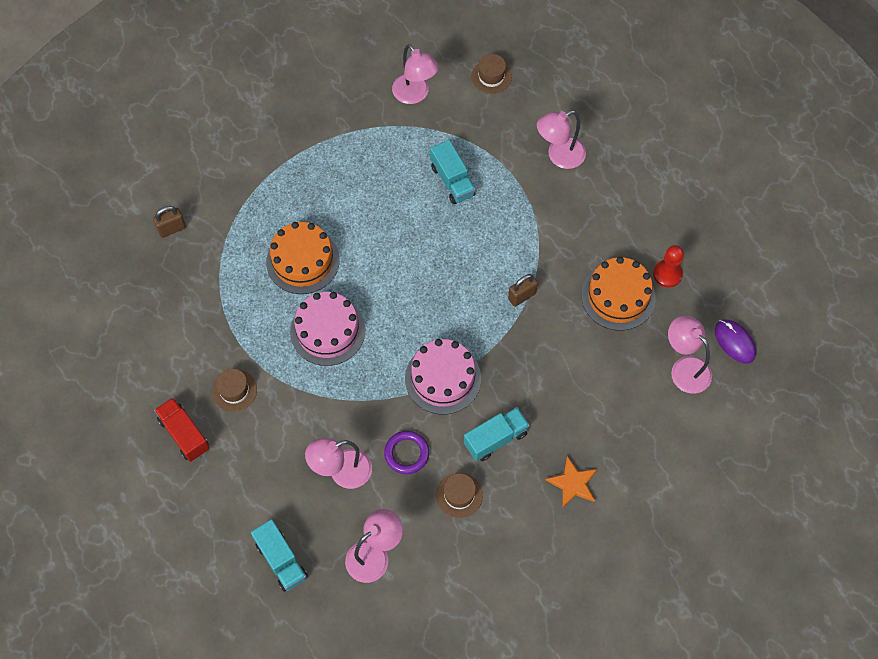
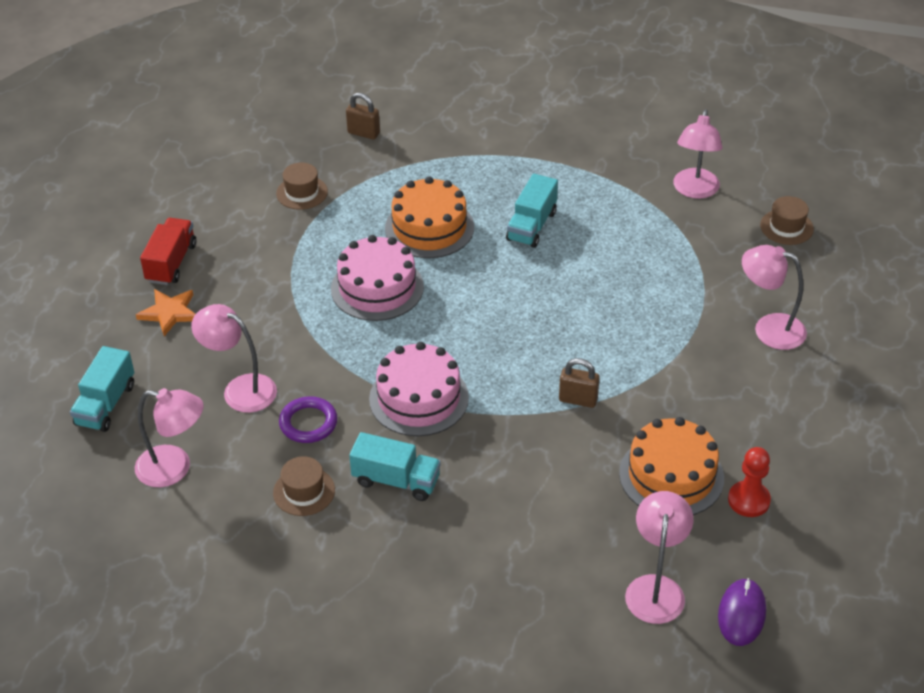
camera: 50 degrees right, 20 degrees down
brown hat [212,369,257,412] -> brown hat moved to [276,163,328,210]
turquoise truck [430,140,475,204] -> turquoise truck moved to [506,174,558,248]
orange star [545,456,597,508] -> orange star moved to [136,289,195,336]

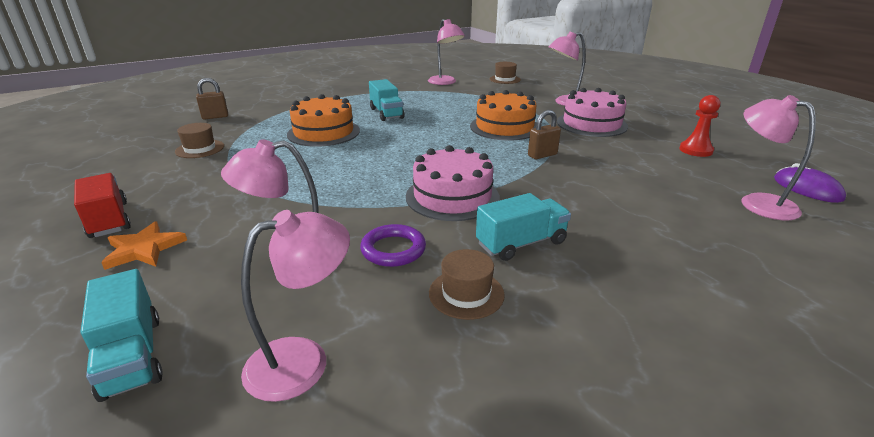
camera: 45 degrees left, 15 degrees down
pink cake [331,235,424,321] -> pink cake moved to [557,88,628,137]
orange cake [619,417,724,515] -> orange cake moved to [470,90,537,141]

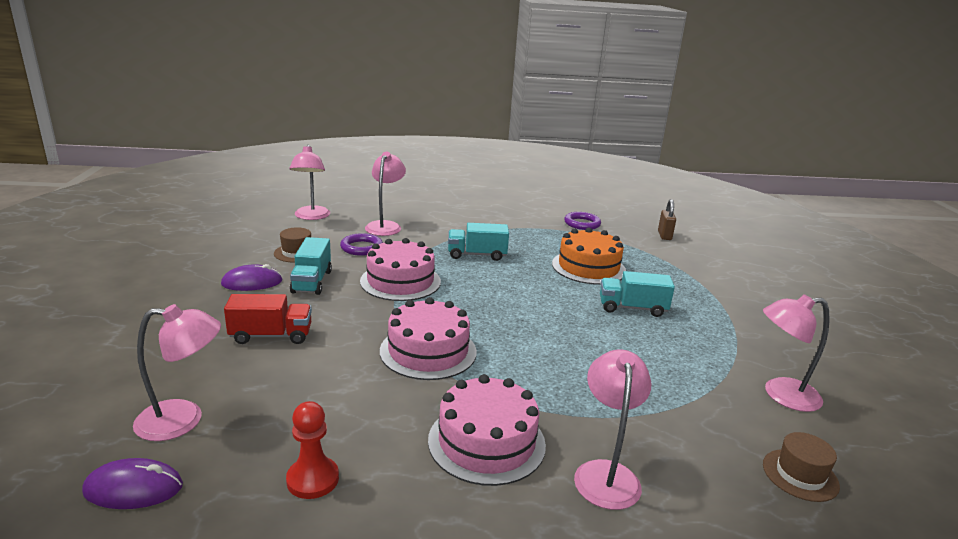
camera: 115 degrees right, 5 degrees down
red truck [74,173,131,238] -> red truck moved to [224,294,312,344]
turquoise truck [80,269,163,402] -> turquoise truck moved to [448,223,509,261]
orange star [101,221,187,270] -> none
brown hat [175,123,224,158] -> purple ring [564,212,601,230]
orange cake [470,90,537,141] -> none
brown padlock [528,110,561,159] -> pink cake [380,297,477,380]
none -> purple mouse [221,264,282,291]

